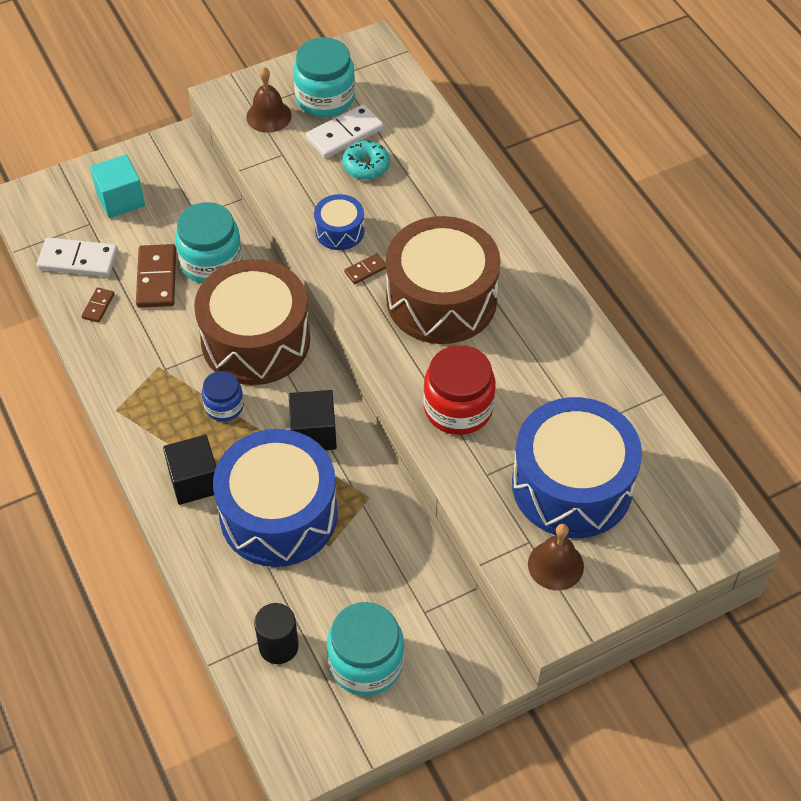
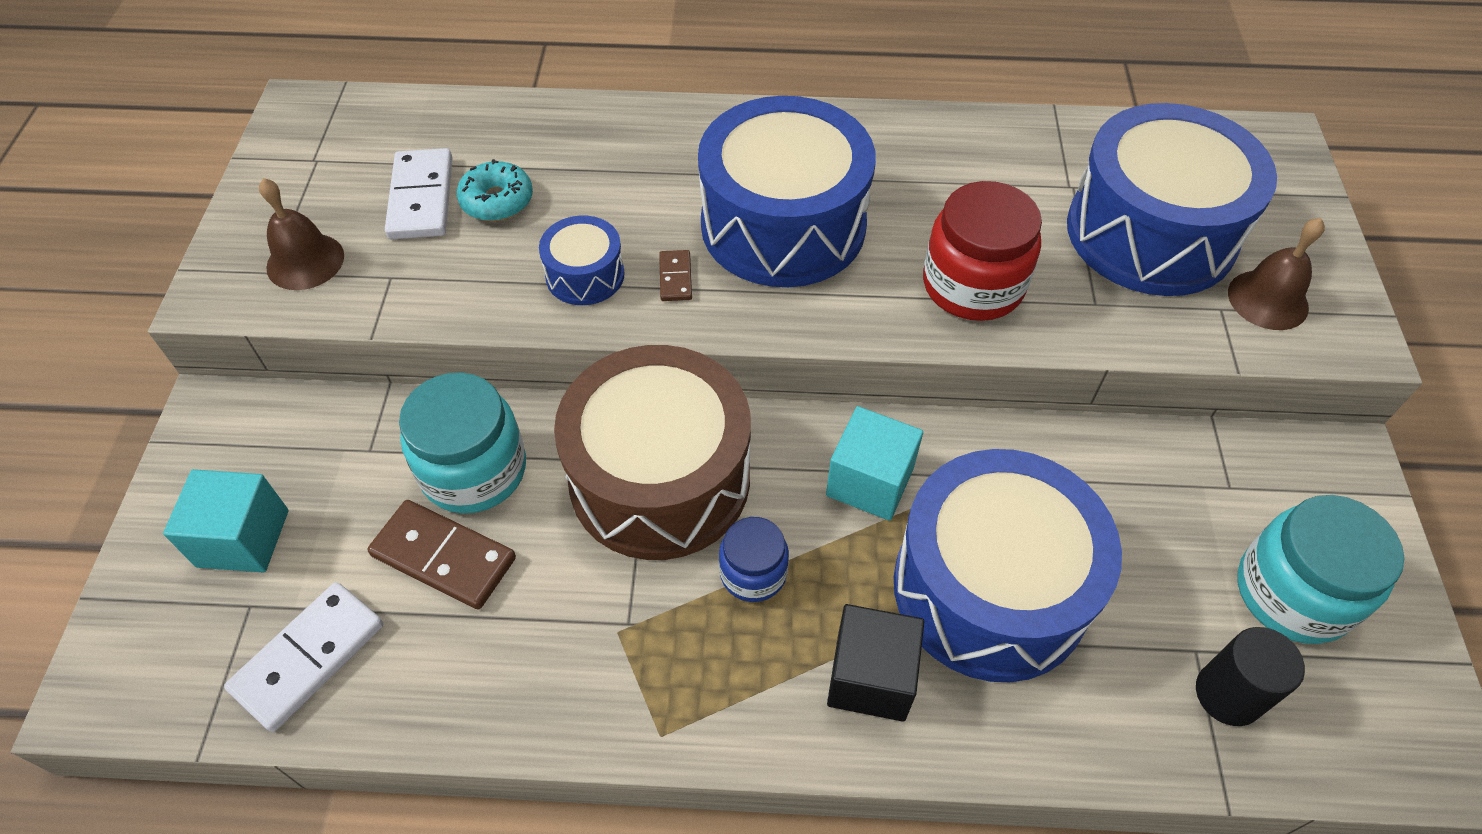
camera: 60 degrees left, 0 degrees up
brown domino [82,287,114,323] -> none
black cube [288,390,337,450] -> turquoise cube [826,406,923,521]
turquoise jar [293,37,355,117] -> none
brown drum [386,216,501,344] -> blue drum [698,96,876,287]

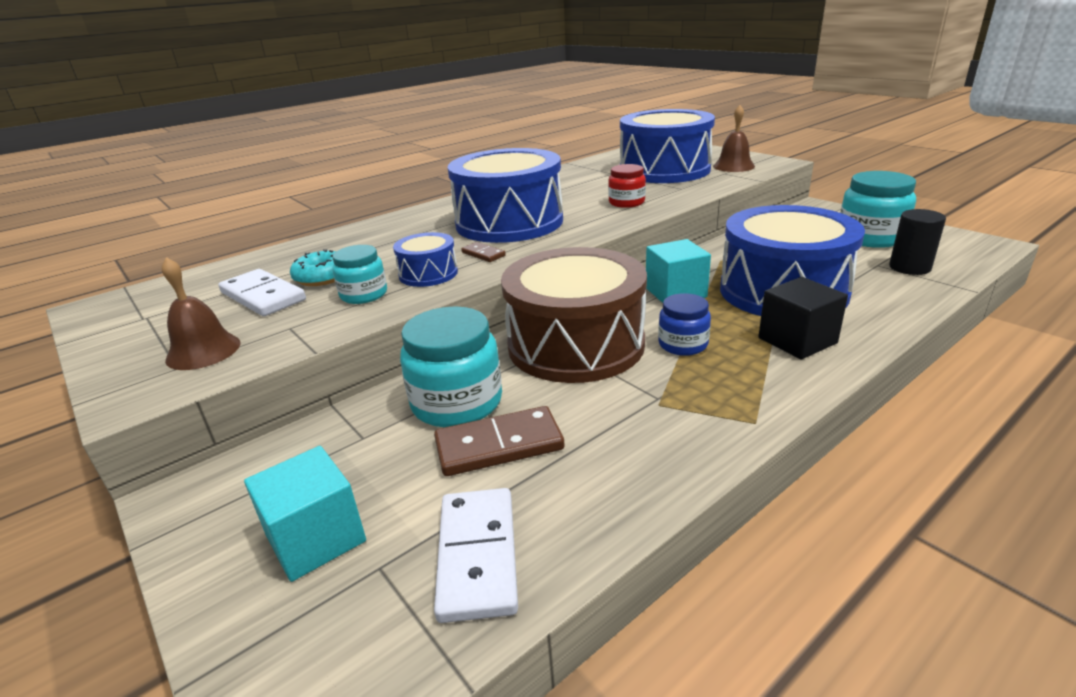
camera: 40 degrees left, 25 degrees down
red jar [923,181,1042,321] -> red jar [608,164,646,208], size x0.59
none -> turquoise jar [332,245,387,304]

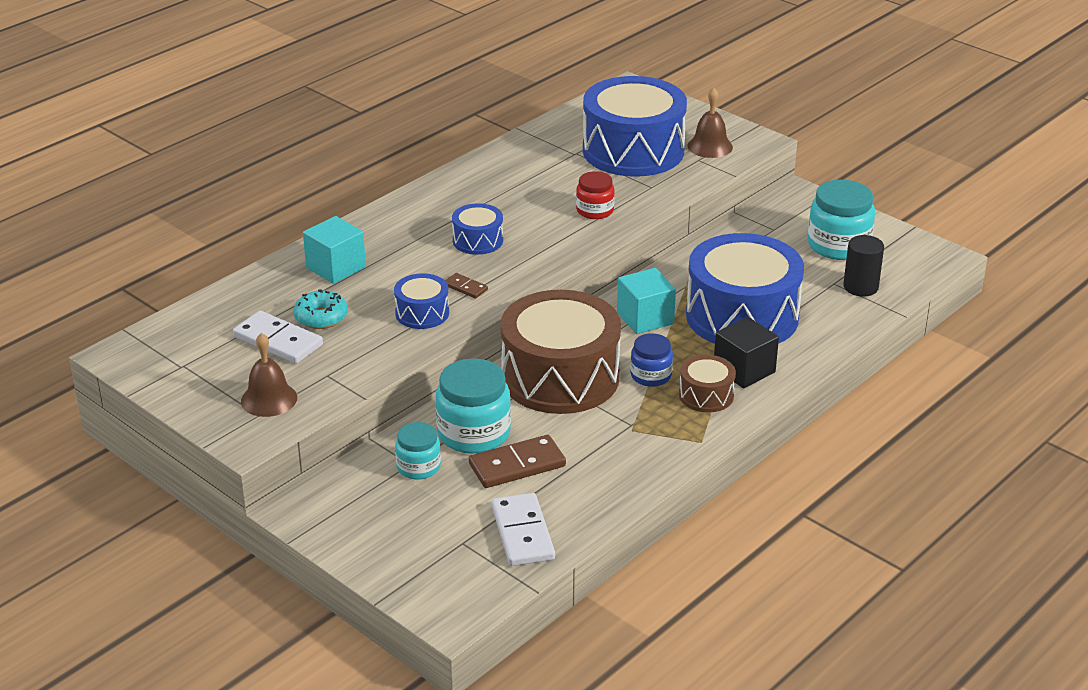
camera: 10 degrees left, 5 degrees up
turquoise cube [244,446,366,582] -> turquoise cube moved to [303,216,366,284]
turquoise jar [332,245,387,304] -> turquoise jar moved to [395,422,441,480]
blue drum [448,148,563,243] -> blue drum [452,203,503,255], size x0.46
none -> brown drum [679,355,736,412]

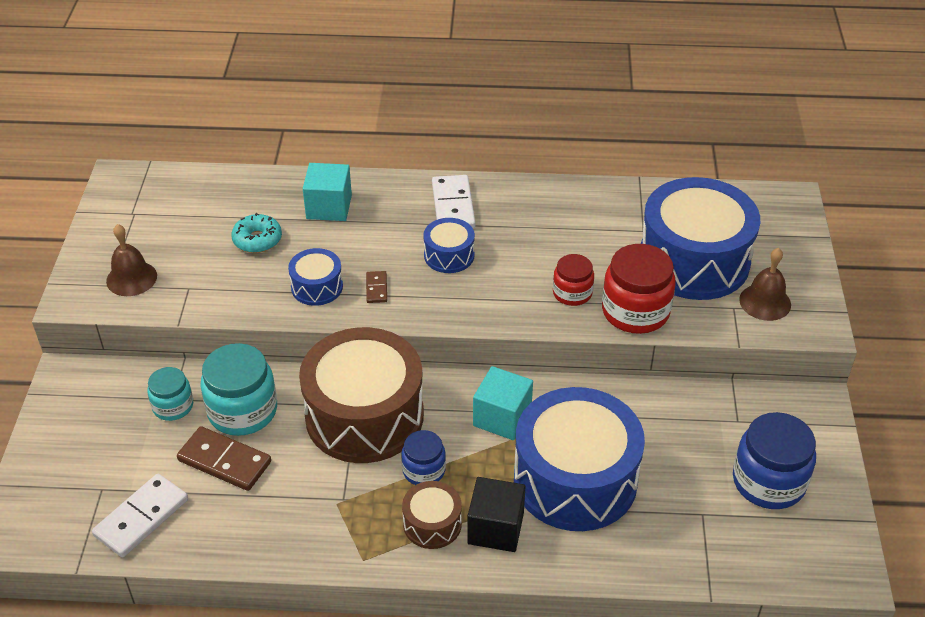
camera: 50 degrees right, 10 degrees up
white domino [233,311,323,364] -> white domino moved to [432,175,475,228]
turquoise jar [808,180,875,260] -> blue jar [733,412,816,509]
black cylinder [843,235,884,297] -> none
none -> red jar [602,244,676,334]

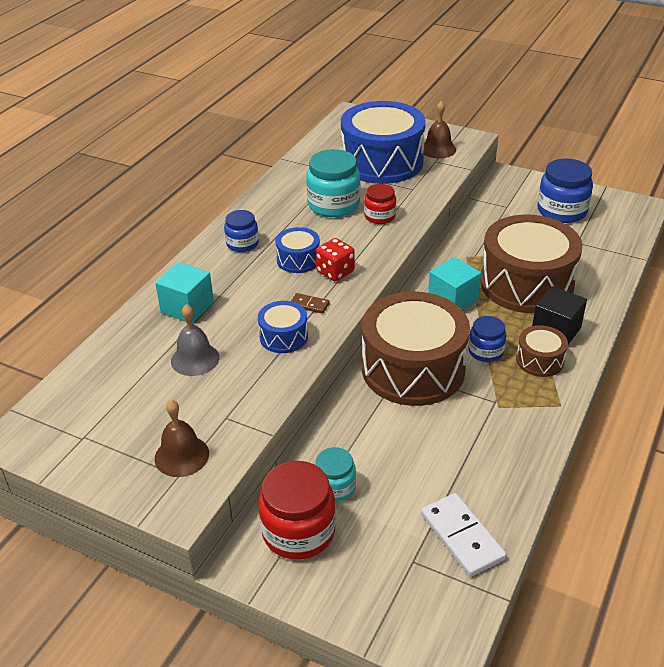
camera: 65 degrees left, 5 degrees down
brown domino [177,426,271,491] -> none
turquoise jar [200,343,277,436] -> turquoise jar moved to [306,149,360,217]
turquoise donut [231,213,282,253] -> grey bell [171,304,220,376]
white domino [432,175,475,228] -> blue jar [224,210,259,252]
blue drum [514,387,645,531] -> brown drum [480,214,583,313]
red jar [602,244,676,334] -> red jar moved to [258,461,336,560]
none -> red dice [316,238,355,281]

